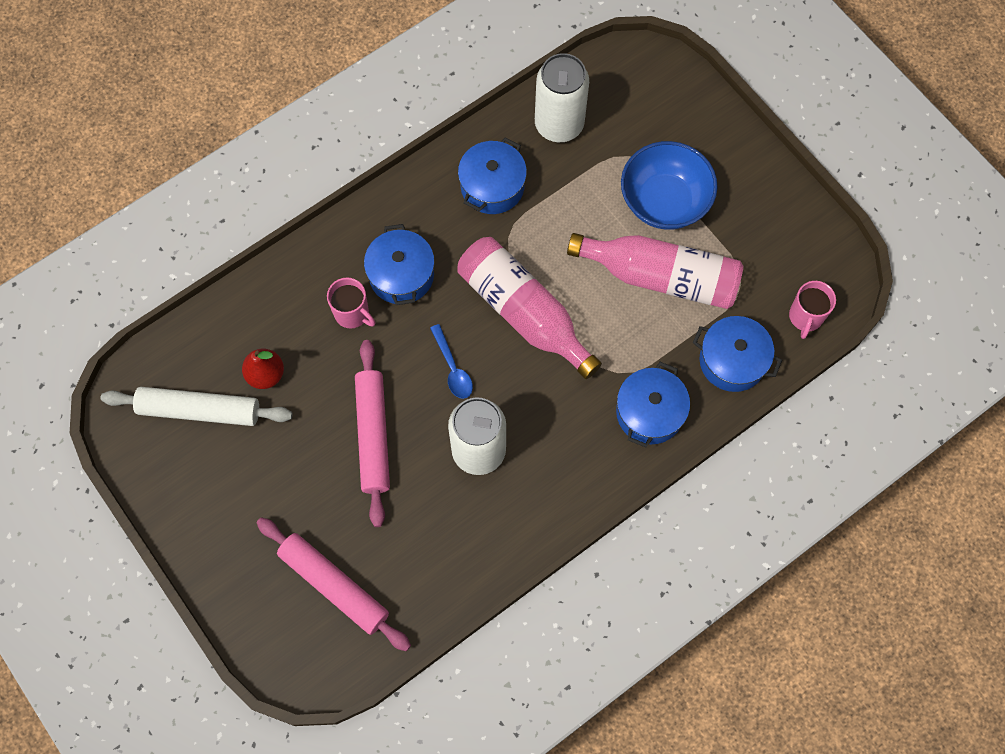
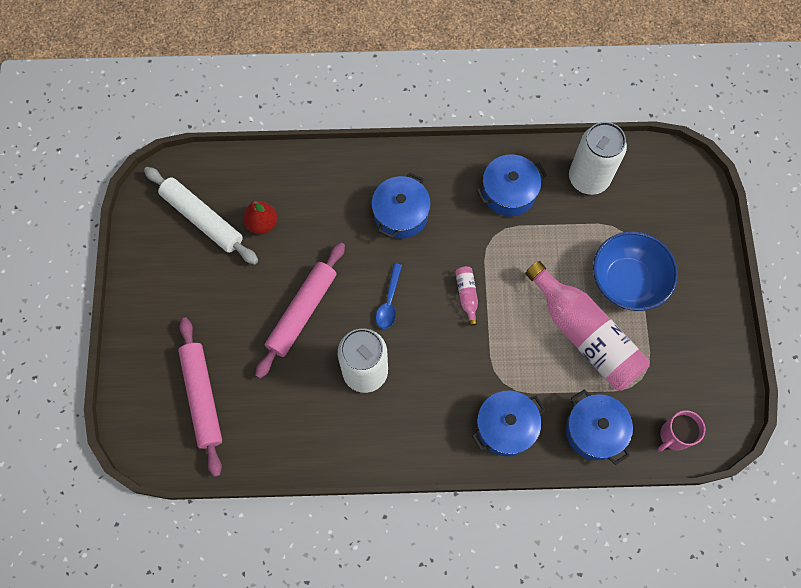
camera: 35 degrees right, 0 degrees up
pink mug [327,278,375,328] -> none
pink bottle [457,237,602,379] -> pink bottle [455,266,478,326], size x0.40

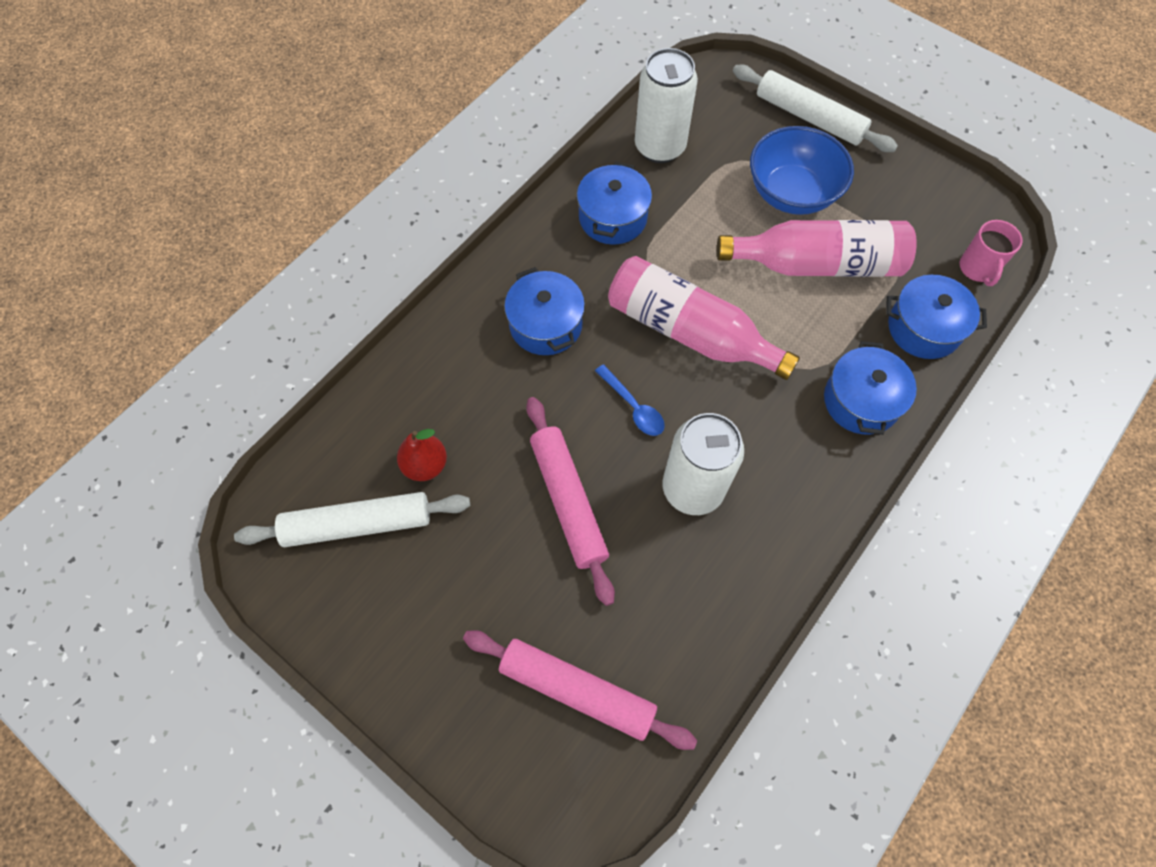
camera: 50 degrees left, 5 degrees down
pink bottle [455,266,478,326] -> pink bottle [608,256,800,380], size x2.48
none -> white rolling pin [733,65,898,152]

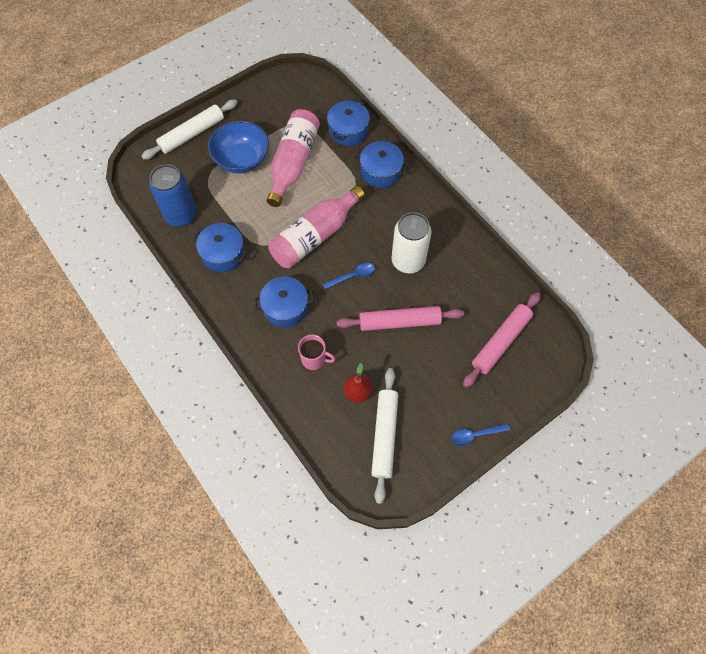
camera: 75 degrees left, 0 degrees up
white can [635,48,698,163] -> blue can [149,164,196,227]
pink mug [960,220,1023,286] -> pink mug moved to [298,335,336,370]
none -> blue spoon [451,423,510,446]

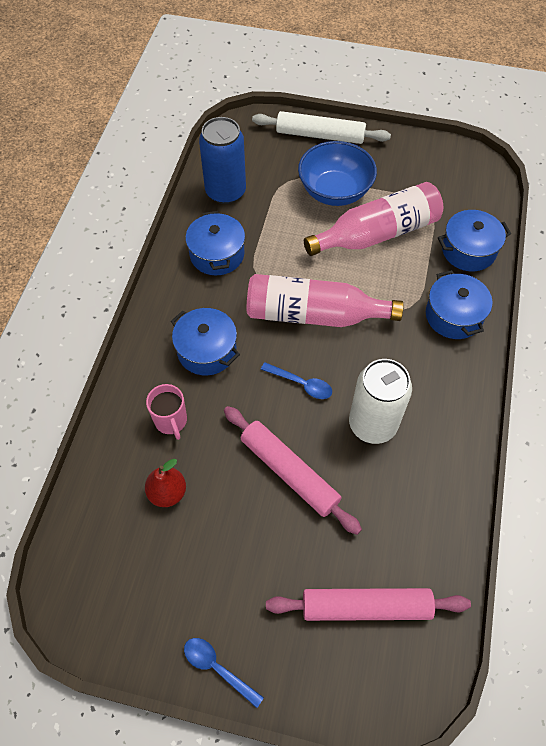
camera: 50 degrees right, 5 degrees down
white rolling pin [371,368,398,504] -> none

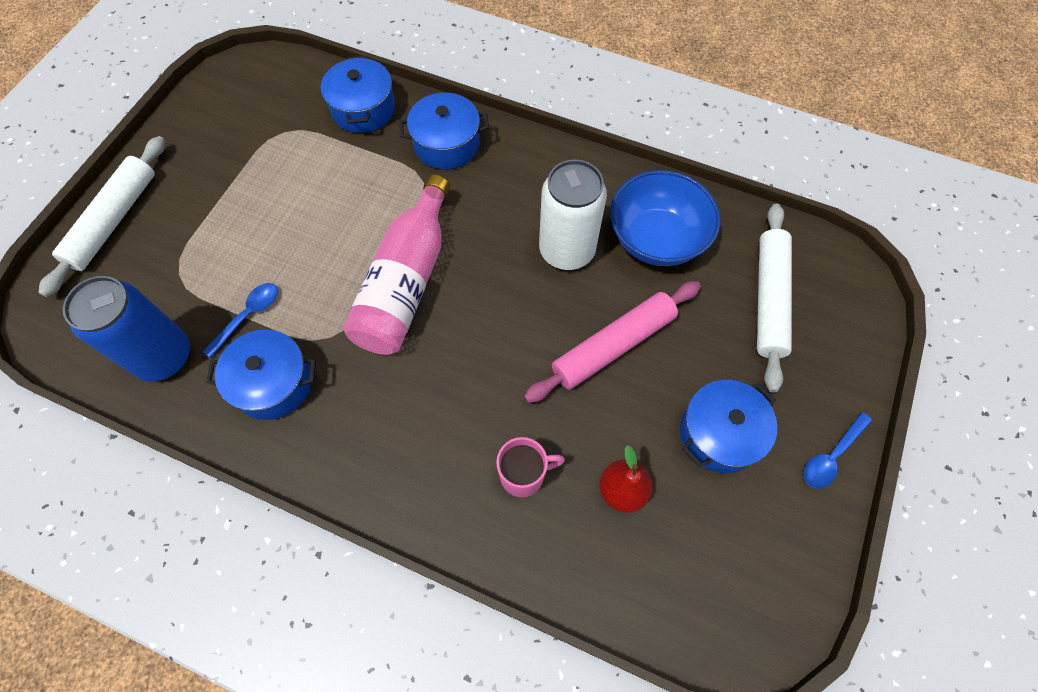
camera: 80 degrees left, 5 degrees up
blue pot [171,308,240,375] -> blue pot moved to [680,380,777,473]
blue spoon [261,362,332,399] -> blue spoon moved to [202,283,278,358]
pink rolling pin [266,588,471,621] -> white rolling pin [757,204,792,392]
blue bowl [298,141,377,206] -> blue bowl moved to [610,170,721,266]
pink bottle [304,182,443,256] -> none

